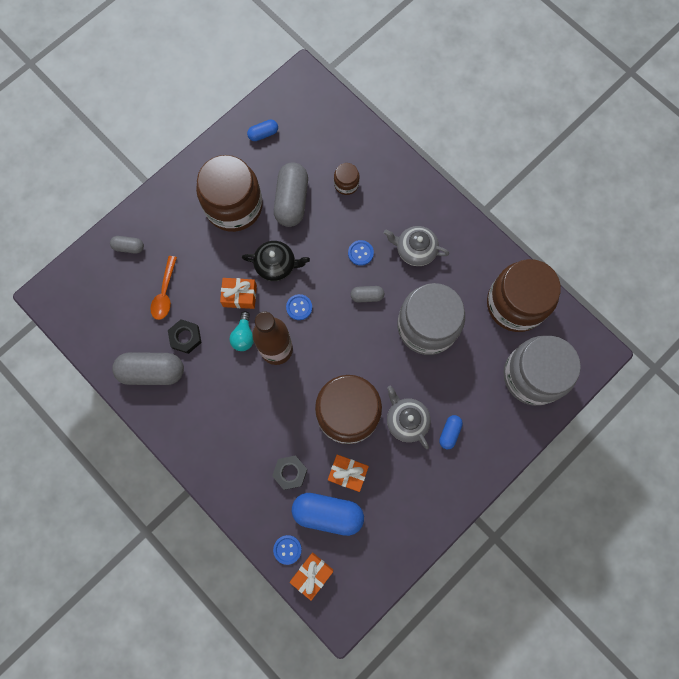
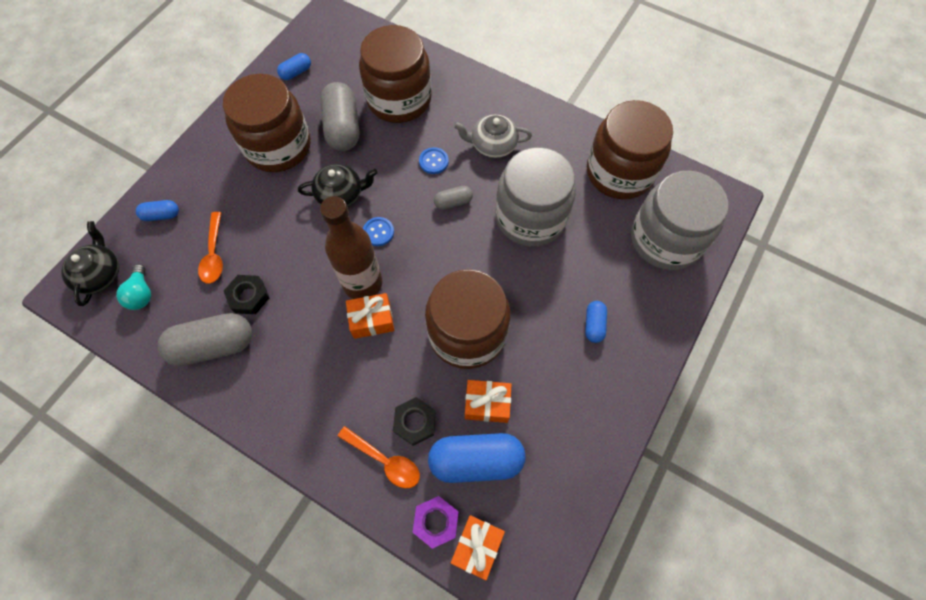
camera: 15 degrees left, 10 degrees down
grey capsule [110,236,144,254] -> blue capsule [136,200,179,221]
orange gift [220,278,257,309] -> orange gift moved to [346,293,394,339]
turquoise light bulb [230,311,254,351] -> turquoise light bulb moved to [116,264,151,310]
blue button [273,535,302,565] -> purple nut [413,496,459,549]
brown jar [334,163,360,195] -> brown jar [359,25,432,123], size x2.33
grey teapot [387,386,431,449] -> none
none -> black teapot [61,221,119,306]
none -> orange spoon [338,426,420,488]

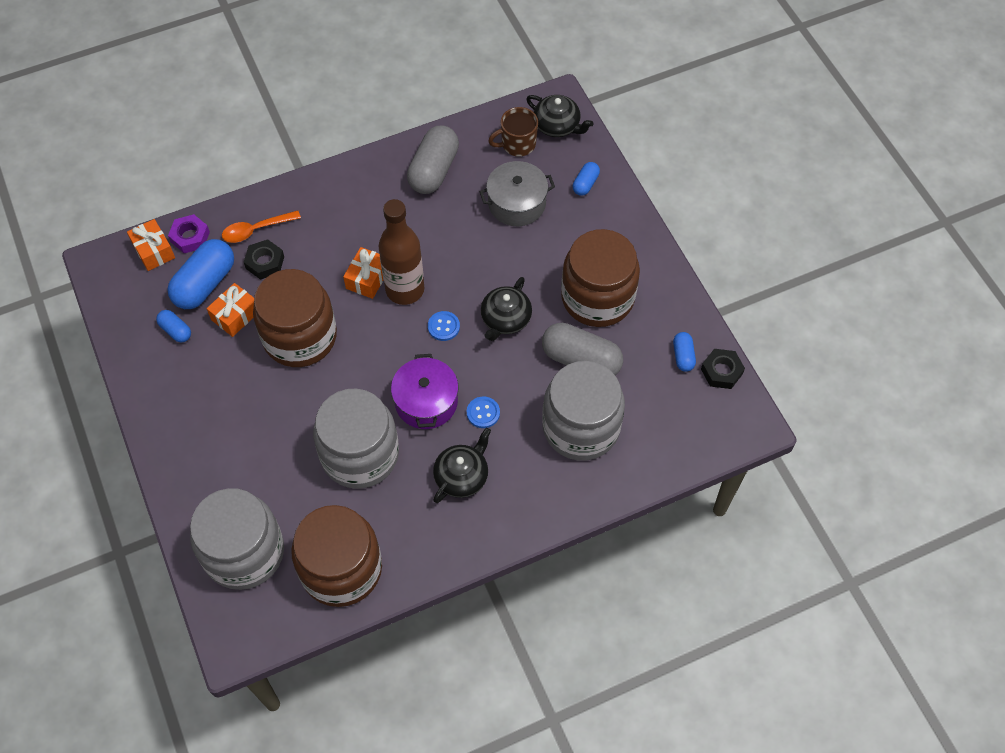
camera: 125 degrees right, 5 degrees down
turquoise light bulb [116,264,151,310] -> brown mug [488,107,538,157]
orange spoon [198,212,223,284] -> grey pot [479,161,555,226]
black nut [224,275,269,314] -> black nut moved to [701,349,745,389]
brown jar [359,25,432,123] -> grey jar [542,361,625,461]
grey capsule [434,186,473,210] -> purple pot [391,354,459,429]
grey teapot [454,114,532,158] -> black teapot [433,428,491,503]
blue capsule [585,301,607,343] -> blue capsule moved to [156,310,191,342]

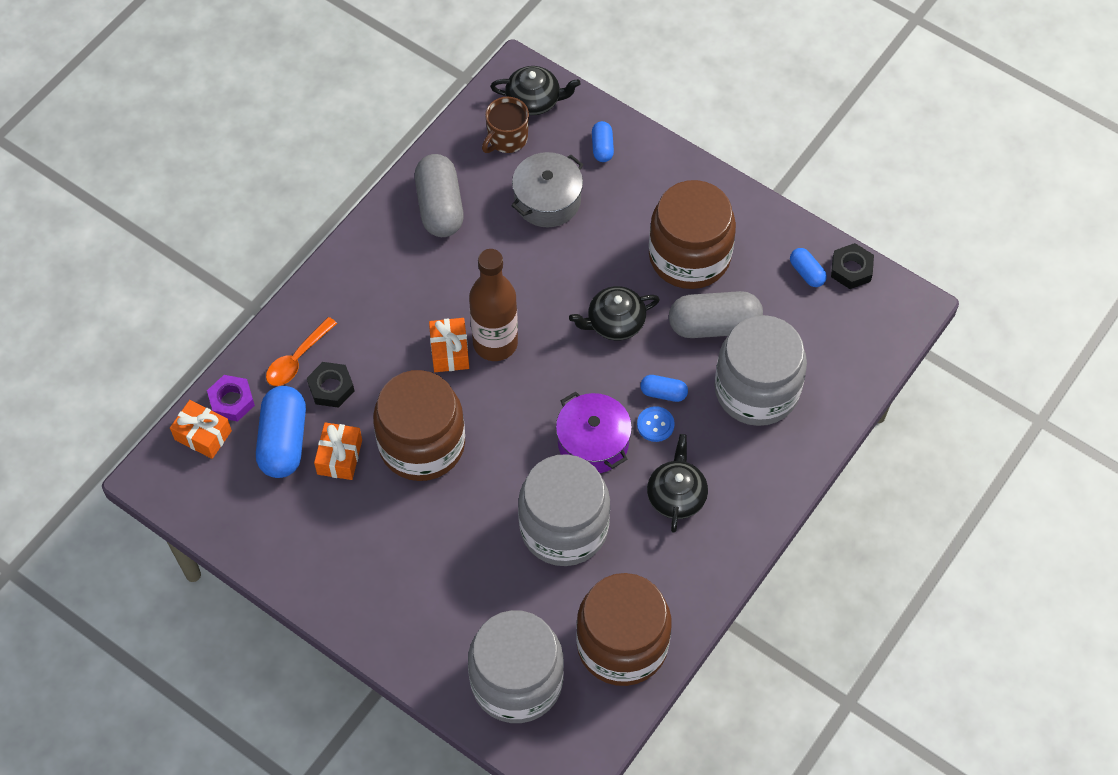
camera: 30 degrees left, 0 degrees up
blue capsule [156,310,191,342] -> blue capsule moved to [640,375,688,402]
blue button [428,311,460,341] -> none
black teapot [481,277,532,341] -> black teapot turned 75 degrees clockwise [569,286,660,340]

